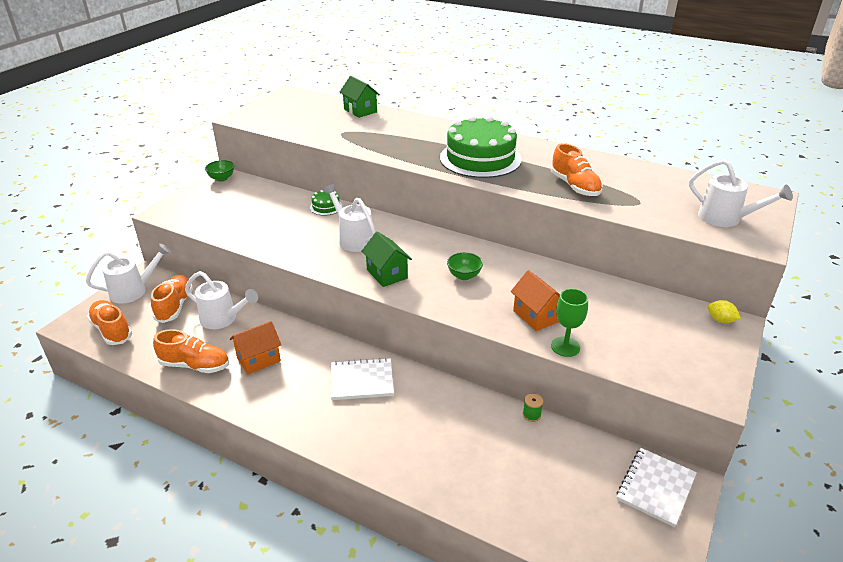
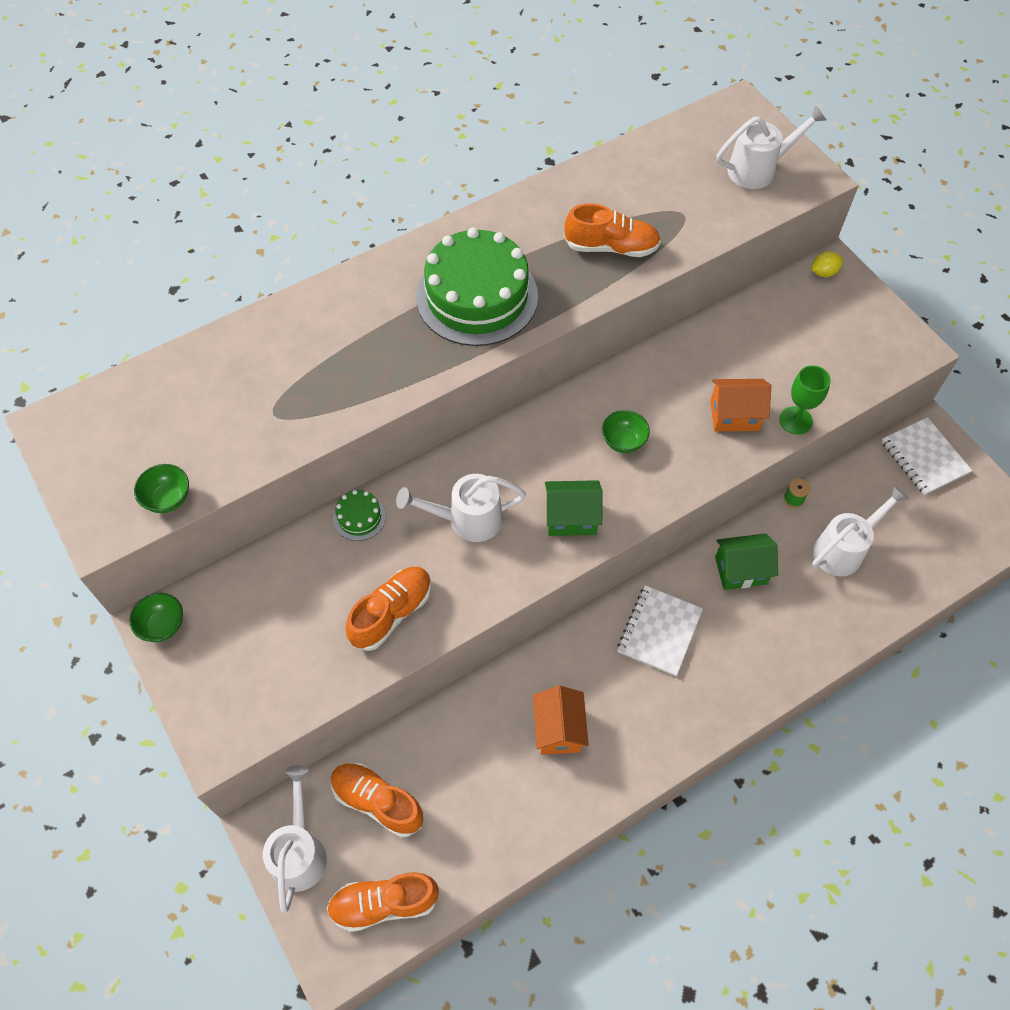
camera: 60 degrees left, 25 degrees up
orange shoe [153,329,229,373] -> orange shoe moved to [346,567,431,651]
white watering can [185,271,258,329] -> white watering can moved to [812,486,909,576]
green house [339,76,380,118] -> green house moved to [715,533,778,590]
none -> green bowl [134,464,189,513]

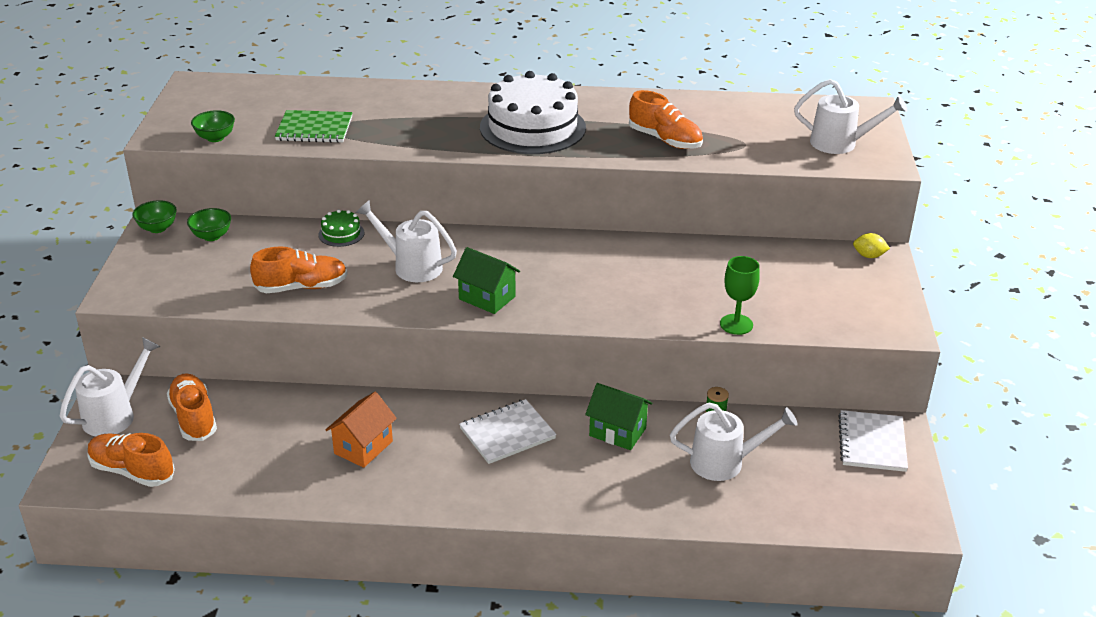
camera: 35 degrees right, 25 degrees down
green cake [416,228,538,346] -> white cake [480,71,586,154]
green bowl [602,410,650,453] -> green bowl moved to [187,208,231,241]
orange house [710,379,771,431] -> none
none -> green notebook [275,110,352,143]

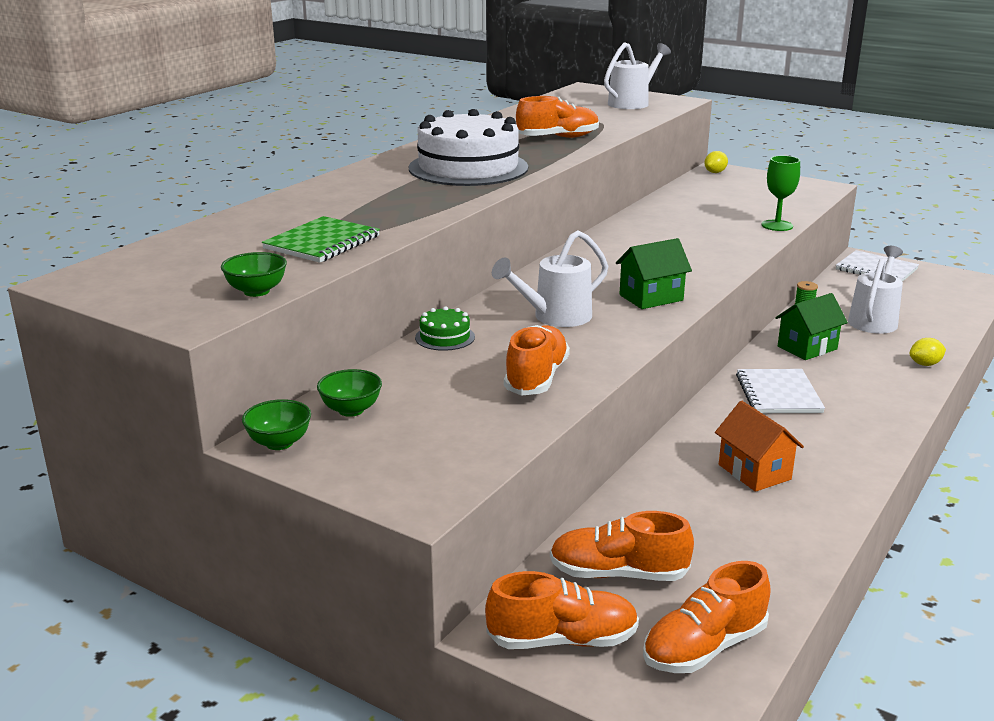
camera: 60 degrees left, 10 degrees down
white watering can [59,337,160,437] -> orange shoe [485,571,639,649]
none -> yellow lemon [909,338,946,366]

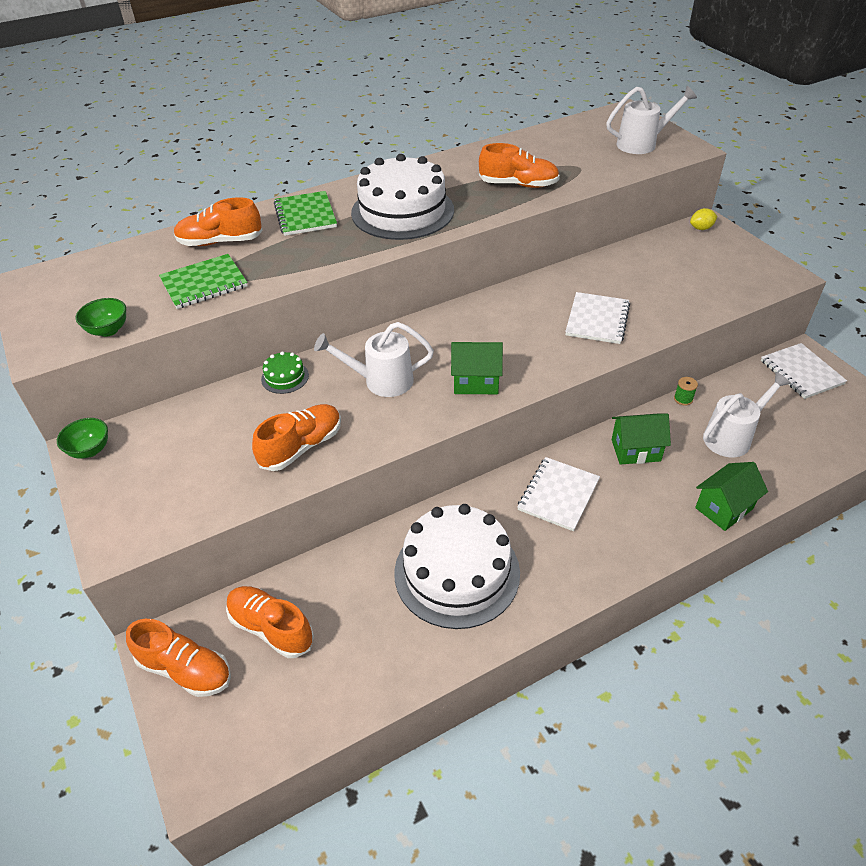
camera: 30 degrees right, 20 degrees up
green bowl [317,369,382,417] -> none
orange shoe [643,561,771,673] -> orange shoe moved to [174,197,263,246]
orange house [715,401,804,492] -> white cake [394,504,520,629]
green goblet [762,156,800,231] -> none
yellow lemon [909,338,946,366] -> green house [695,462,768,531]
none -> green notebook [274,191,337,236]
none -> white notebook [565,292,630,344]

